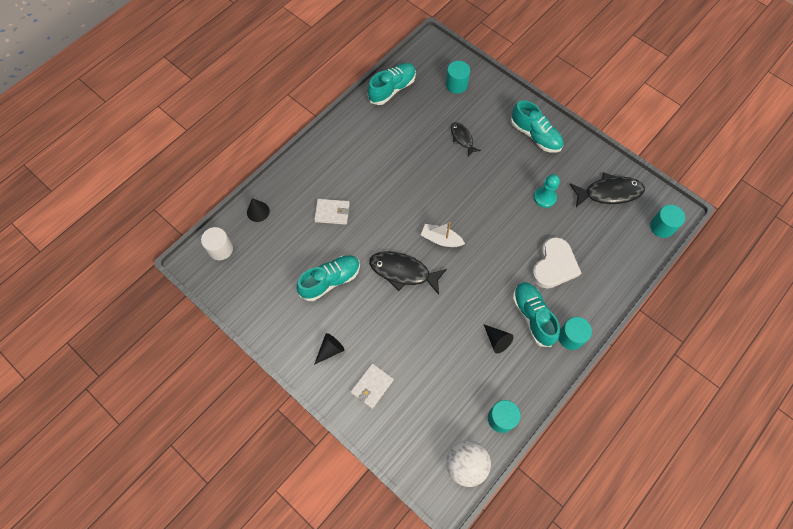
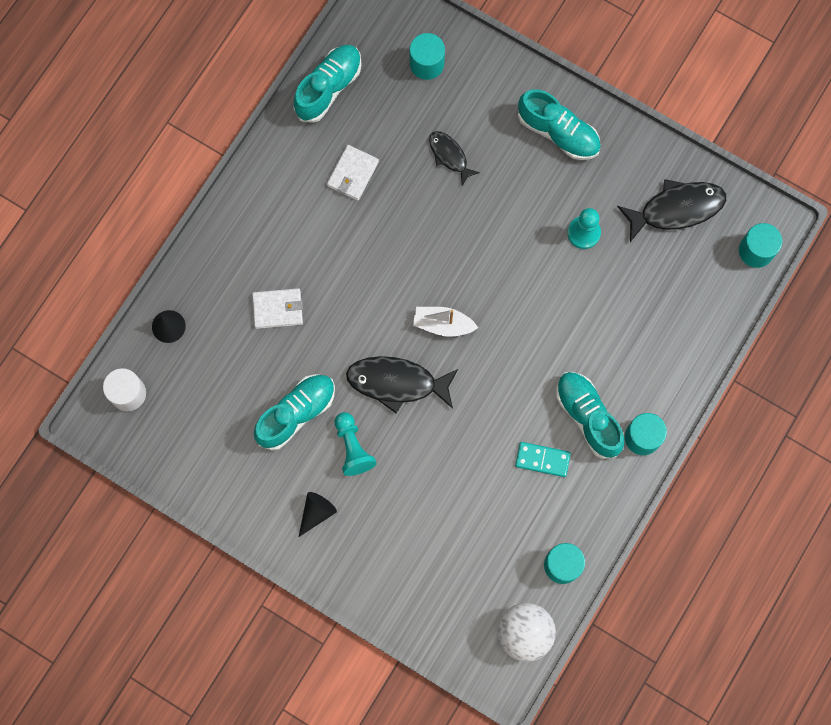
camera: 10 degrees left, 10 degrees up
white wallet [350,363,394,409] -> white wallet moved to [327,145,379,201]
black cone [484,324,513,354] -> turquoise domino [515,442,571,477]
white heart [532,237,581,288] -> none
none -> turquoise pawn [335,412,377,476]

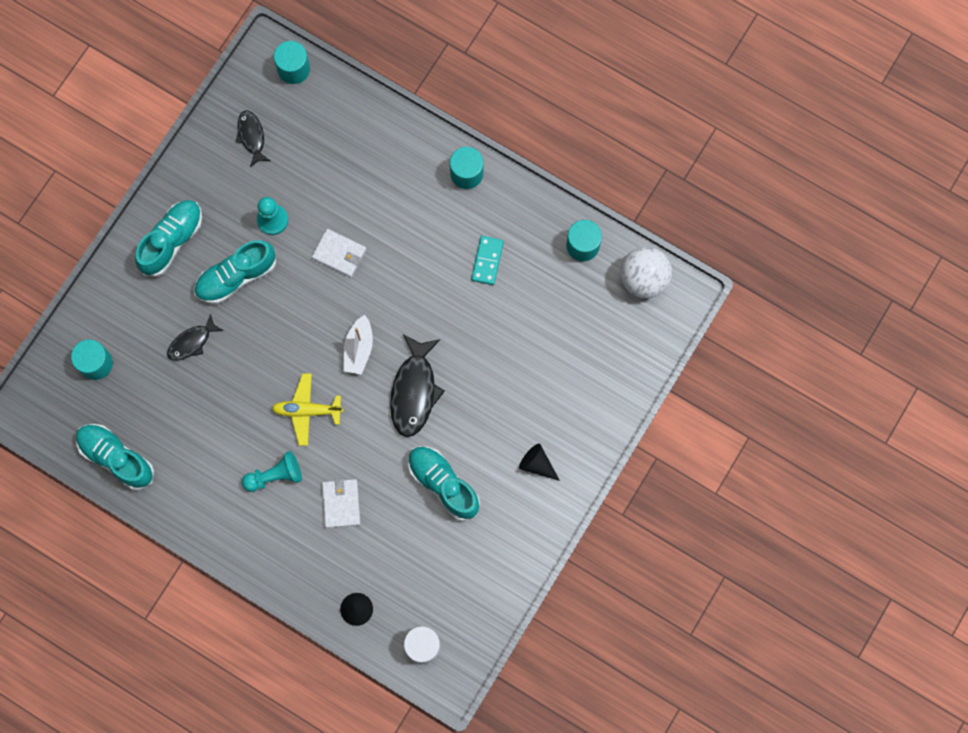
camera: 90 degrees left, 0 degrees up
white wallet [327,145,379,201] -> white wallet moved to [312,229,366,277]
turquoise pawn [335,412,377,476] -> turquoise pawn moved to [242,451,302,492]
turquoise shoe [556,372,624,459] -> turquoise shoe moved to [194,240,276,304]
black fish [617,179,726,242] -> black fish [236,111,270,167], size x0.58
none -> yellow plane [272,373,343,446]

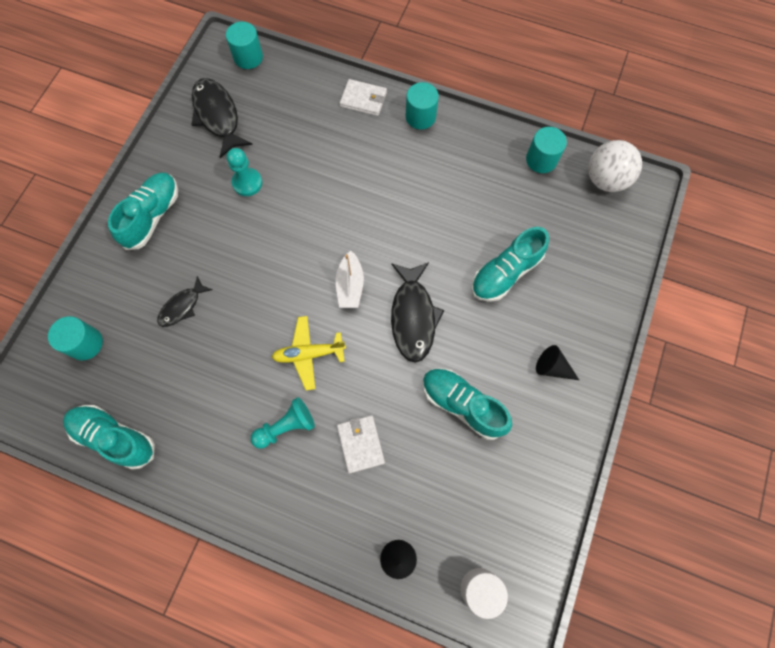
camera: 10 degrees left, 5 degrees down
turquoise shoe [194,240,276,304] -> turquoise shoe moved to [471,227,549,302]
black fish [236,111,270,167] -> black fish [192,78,253,158], size x1.71
white wallet [312,229,366,277] -> white wallet moved to [340,79,387,116]
turquoise domino [471,236,504,285] -> none

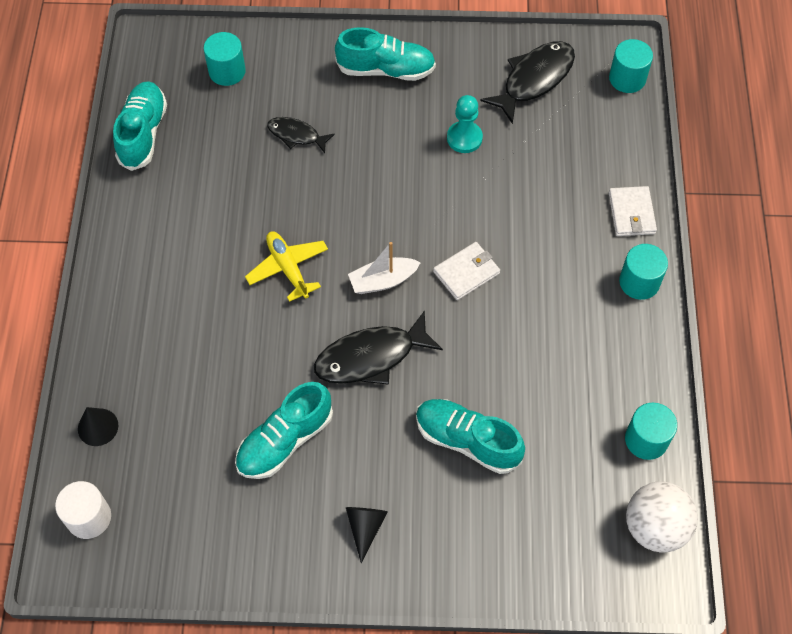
camera: 70 degrees right, 10 degrees down
turquoise pawn [251,397,315,449] -> none
white wallet [337,415,385,474] -> white wallet moved to [433,242,500,300]
turquoise shoe [423,368,512,440] -> turquoise shoe turned 150 degrees counterclockwise [235,382,333,479]

